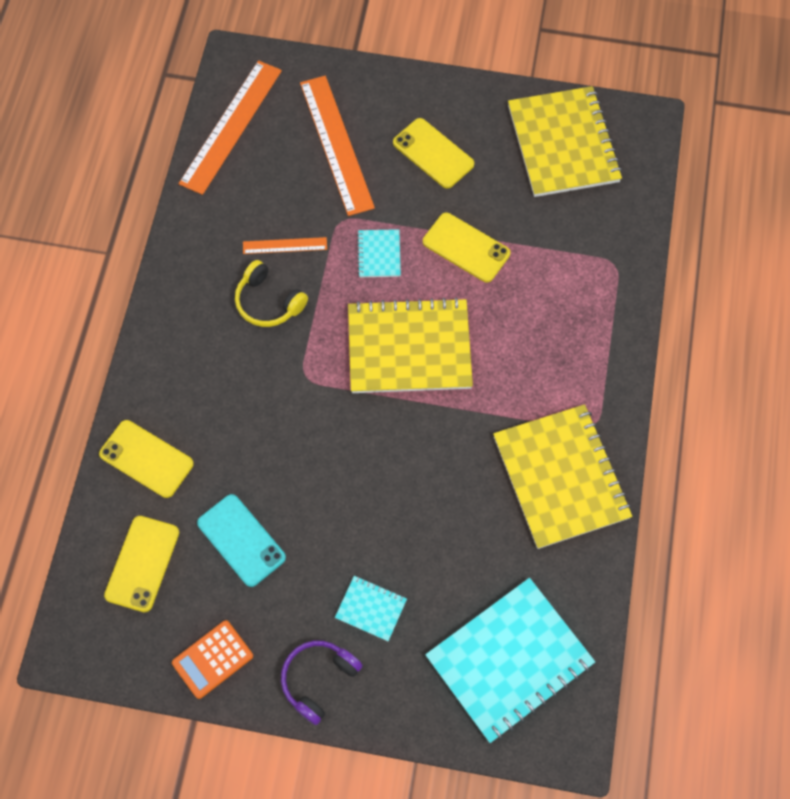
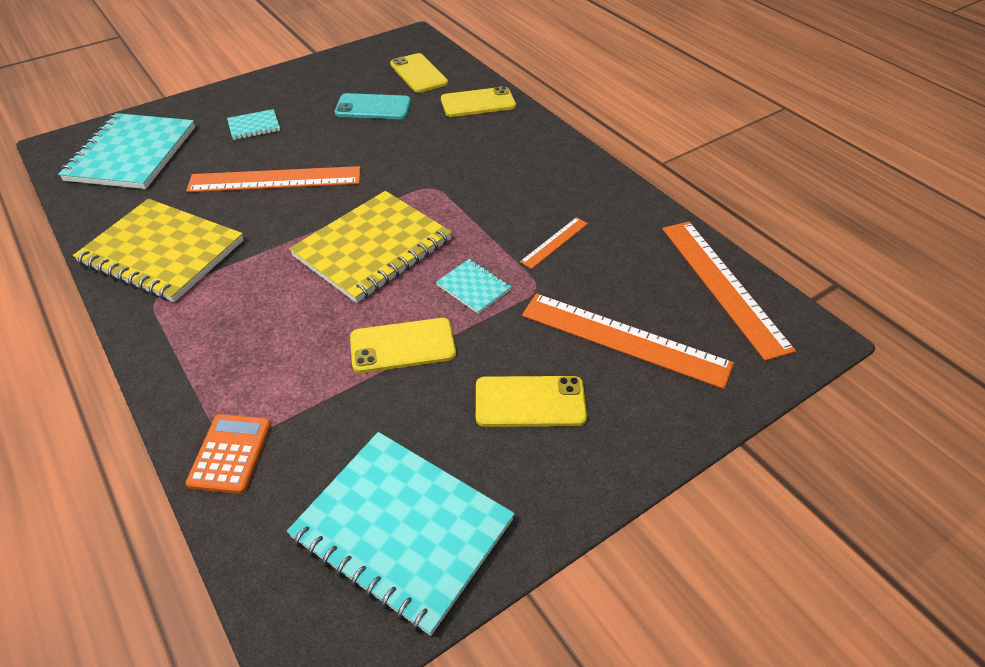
camera: 135 degrees right, 20 degrees down
orange calculator [172,620,253,699] -> orange calculator moved to [186,414,271,494]
yellow headphones [235,260,308,327] -> none
purple headphones [281,641,363,725] -> none
yellow notebook [508,86,622,197] -> turquoise notebook [287,432,515,636]
none -> orange ruler [186,166,361,192]

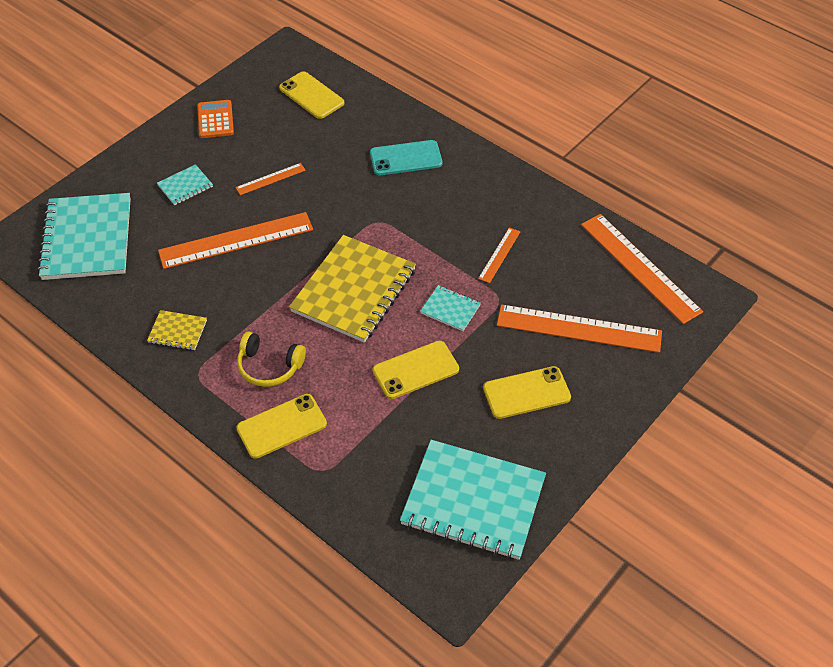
camera: 15 degrees left, 5 degrees up
yellow notebook [73,199,244,302] -> yellow notebook [147,310,207,350], size x0.45
orange calculator [186,414,271,494] -> orange calculator moved to [197,100,234,138]
turquoise phone [335,93,411,119] -> turquoise phone moved to [370,140,442,175]
yellow phone [441,86,516,117] -> yellow phone moved to [236,394,327,459]
none -> orange ruler [235,163,306,195]
none -> yellow headphones [237,332,306,387]

